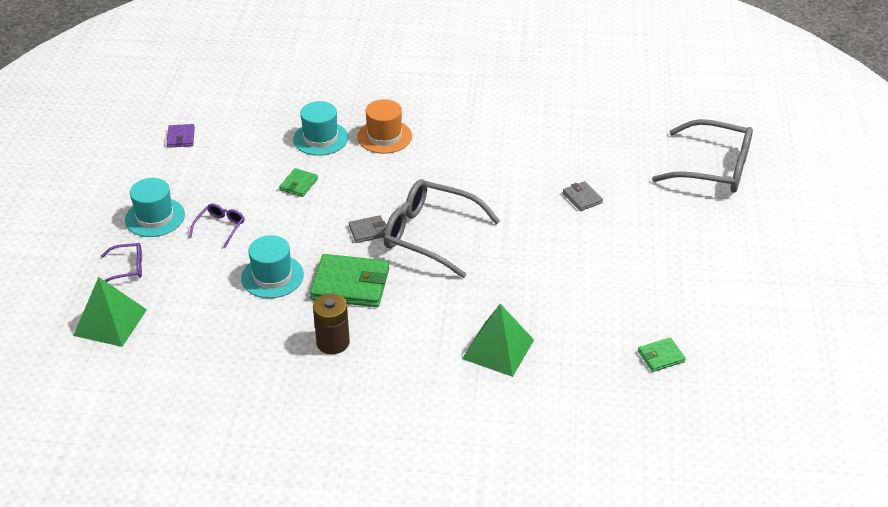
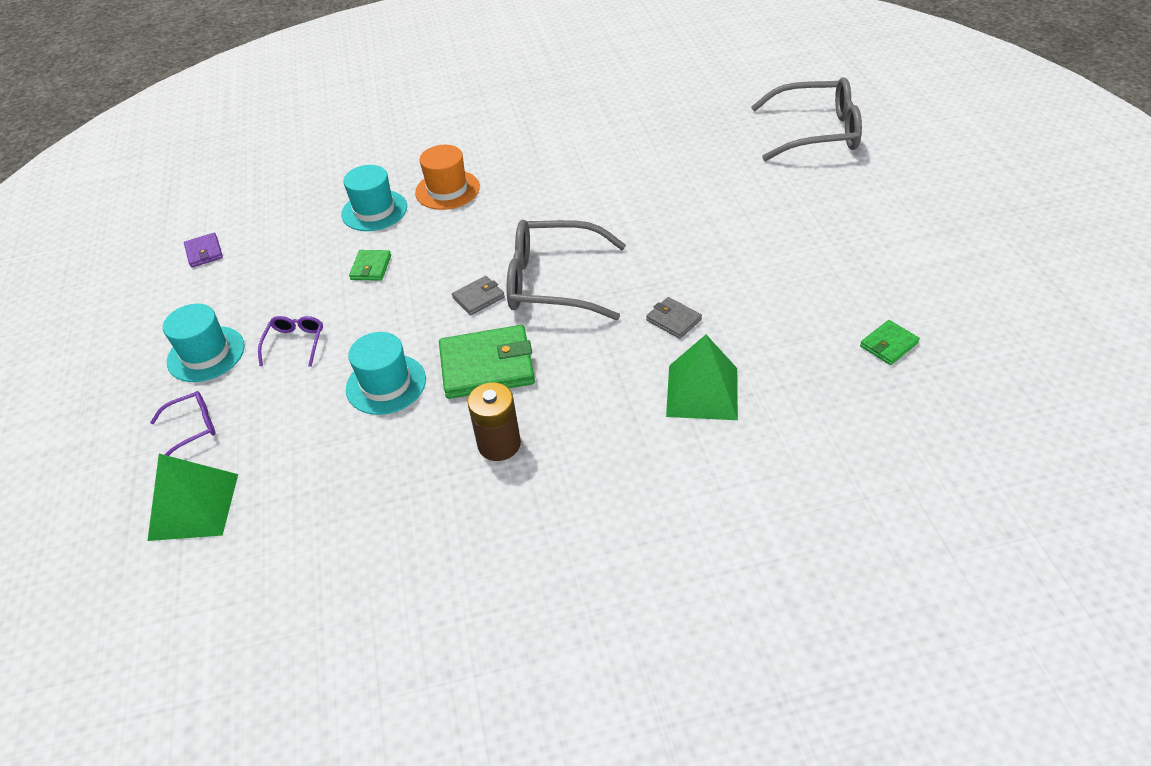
camera: 15 degrees left, 5 degrees up
grey wallet [563,181,603,211] -> grey wallet moved to [646,297,702,339]

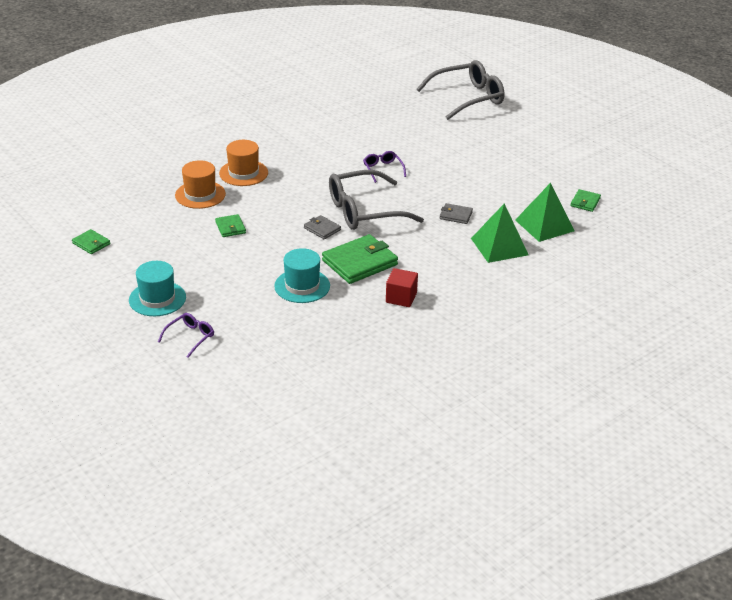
camera: 30 degrees left, 10 degrees down
green pyramid [148,454,238,541] -> green pyramid moved to [515,183,574,242]
purple wallet [184,233,223,268] -> green wallet [72,229,110,254]
purple glasses [258,316,323,367] -> purple glasses moved to [363,151,406,183]
turquoise hat [341,165,407,231] -> orange hat [175,160,226,209]
grey wallet [452,276,505,315] -> grey wallet turned 75 degrees counterclockwise [304,215,341,239]
brown battery [468,382,521,461] -> red cube [386,268,418,307]

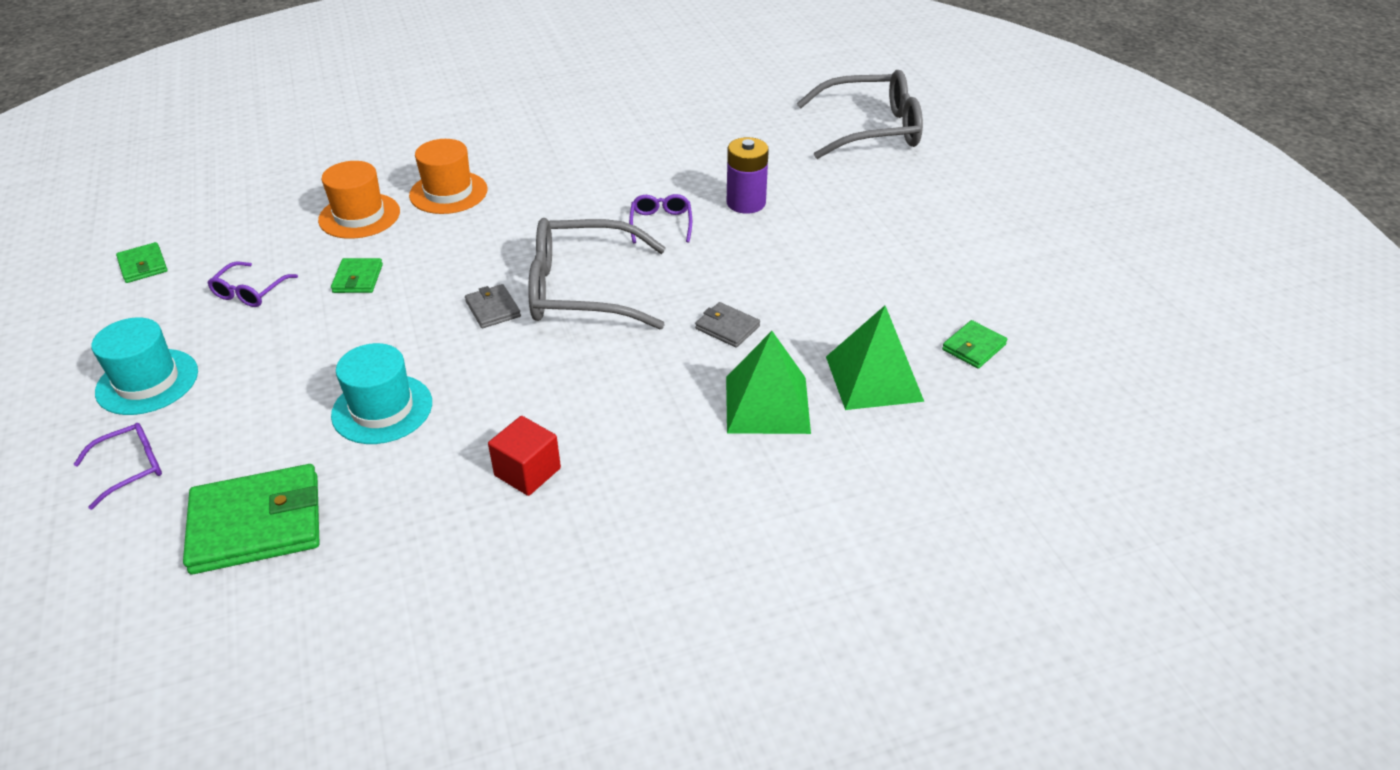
camera: 20 degrees right, 5 degrees up
green wallet [322,234,398,284] -> green wallet moved to [183,464,320,574]
none -> purple glasses [207,262,298,307]
none -> purple battery [727,137,769,214]

